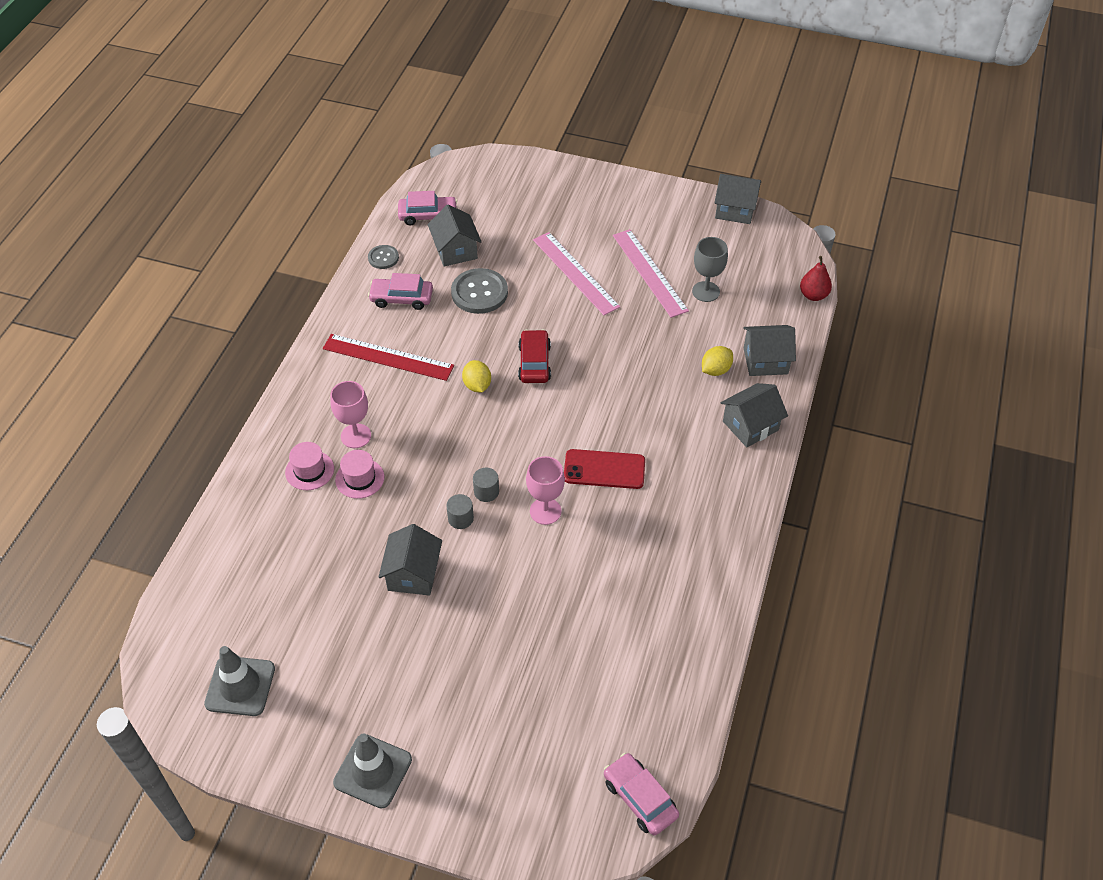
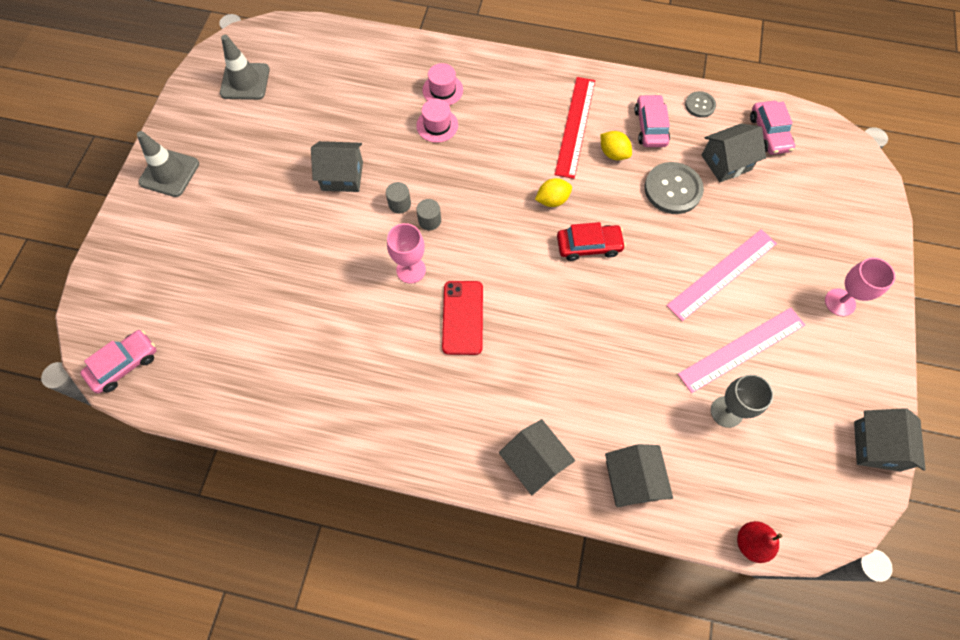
camera: 85 degrees right, 15 degrees up
pink goblet [330,381,371,448] -> pink goblet moved to [825,258,895,316]
yellow lemon [702,346,733,376] -> yellow lemon moved to [601,131,632,160]

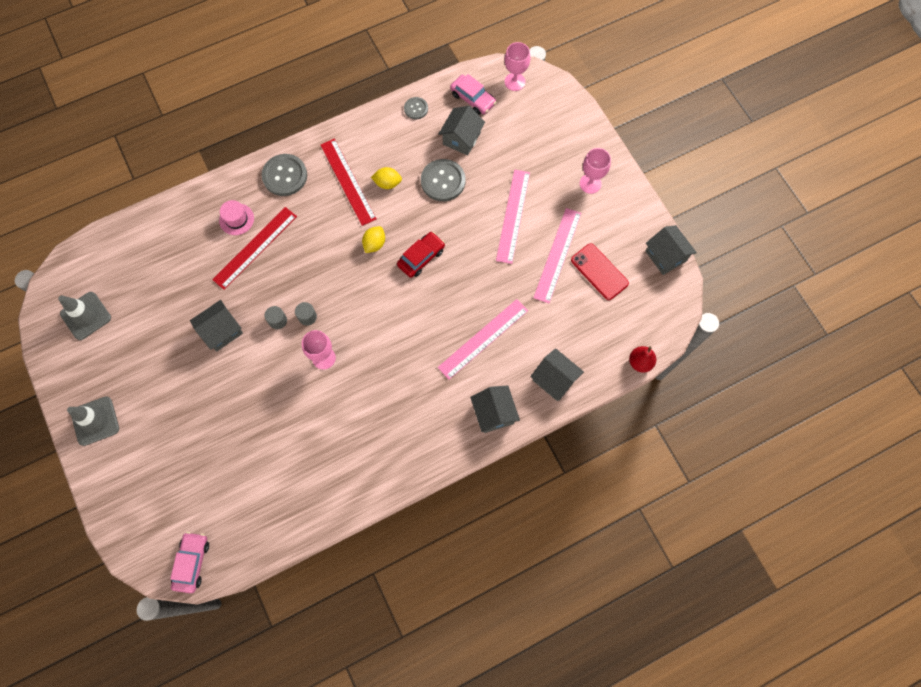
camera: 40 degrees left, 5 degrees up
pink hat [416,99,458,143] -> red ruler [212,207,297,290]
red phone [442,281,483,355] -> red phone moved to [571,243,629,300]
grey house [499,419,575,495] -> grey house turned 60 degrees clockwise [470,385,520,433]
pink car [634,94,670,147] -> none
grey goblet [711,374,773,428] -> none
none -> grey button [262,154,307,196]
none -> pink ruler [438,299,528,380]
none -> pink goblet [505,42,530,91]

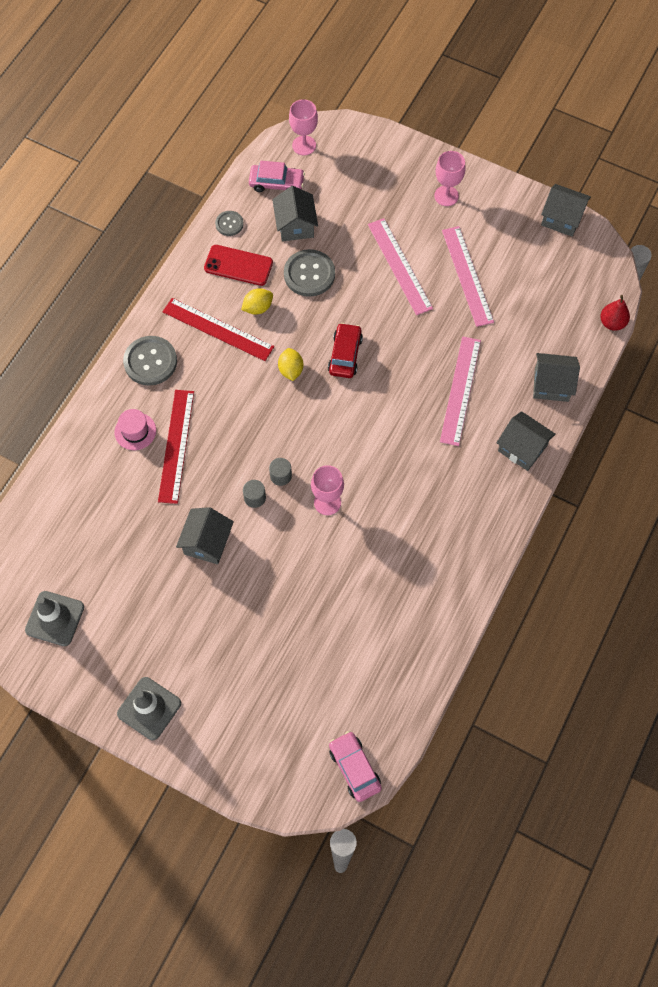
camera: 35 degrees left, 5 degrees down
red phone [571,243,629,300] -> red phone moved to [204,245,273,286]

